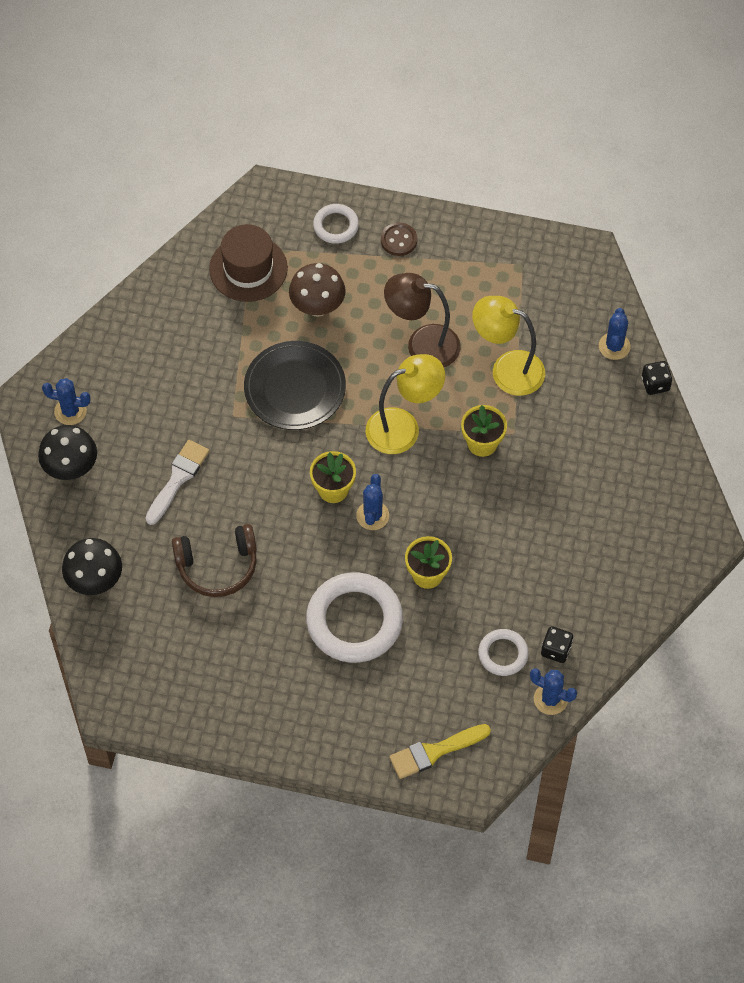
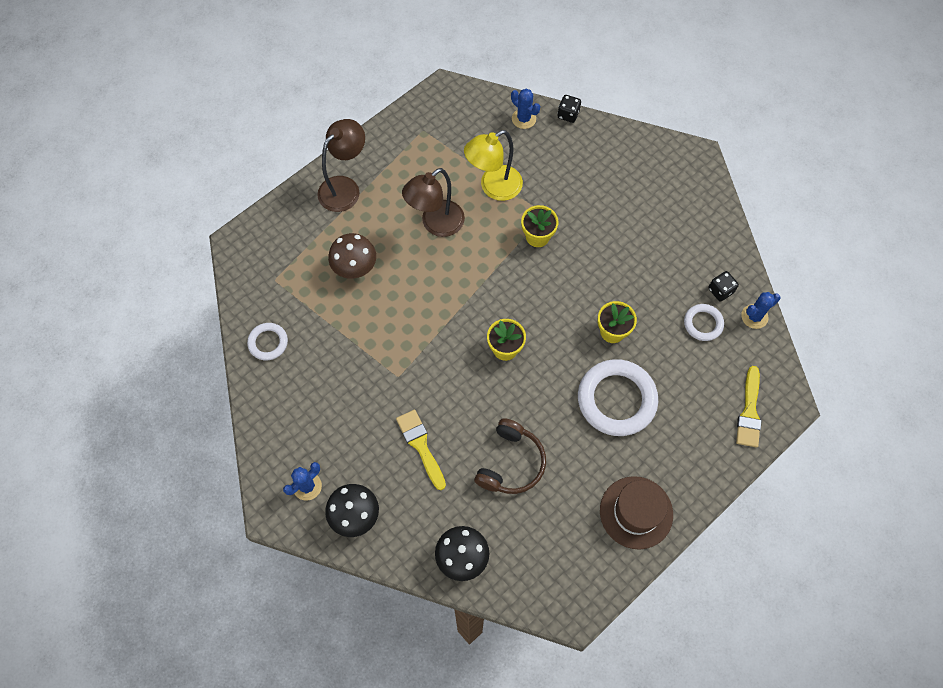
camera: 55 degrees left, 5 degrees up
white brush [145,440,209,525] -> yellow brush [396,410,446,490]
brown hat [209,224,288,302] -> brown hat moved to [600,476,673,550]
black plate [244,341,346,430] -> none
white ring [313,204,359,244] -> white ring moved to [247,323,288,360]
blue cactus [356,474,389,530] -> none
yellow lamp [366,354,445,454] -> none
brown button [381,223,417,256] -> brown lamp [317,119,365,212]

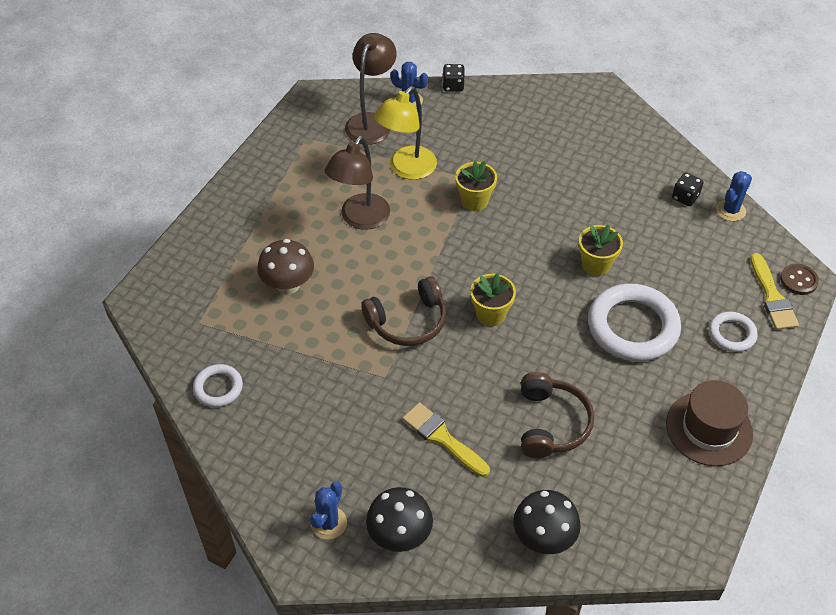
camera: 20 degrees left, 15 degrees down
brown lamp [317,119,365,212] -> brown lamp moved to [345,33,397,145]
white ring [684,304,724,341] -> white ring moved to [709,312,758,352]
none -> brown headphones [361,276,446,346]
none -> brown button [780,263,819,295]

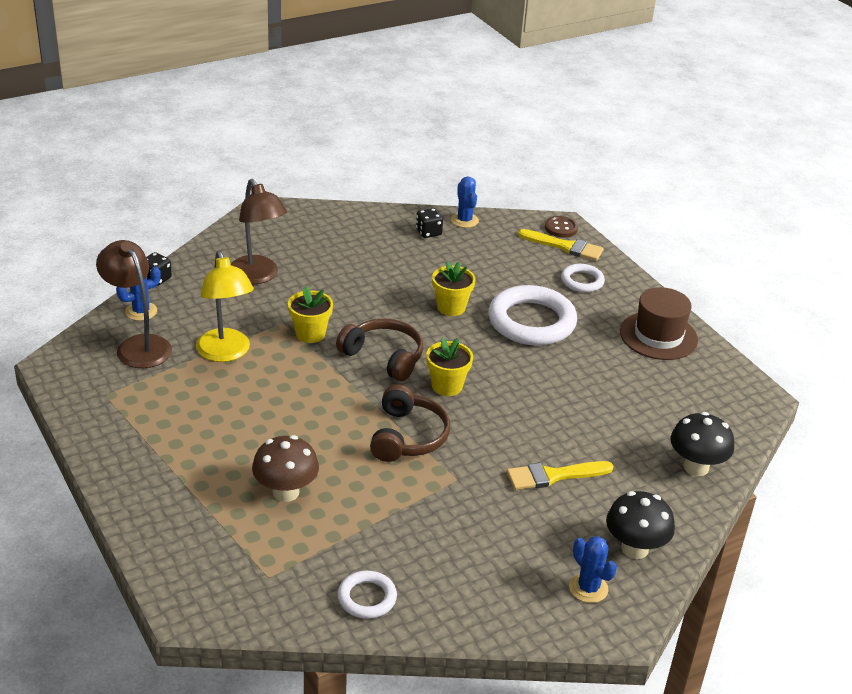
camera: 60 degrees left, 15 degrees down
brown lamp [325,136,390,230] -> brown lamp moved to [231,179,287,284]
brown headphones [521,372,594,458] -> brown headphones moved to [336,319,423,381]

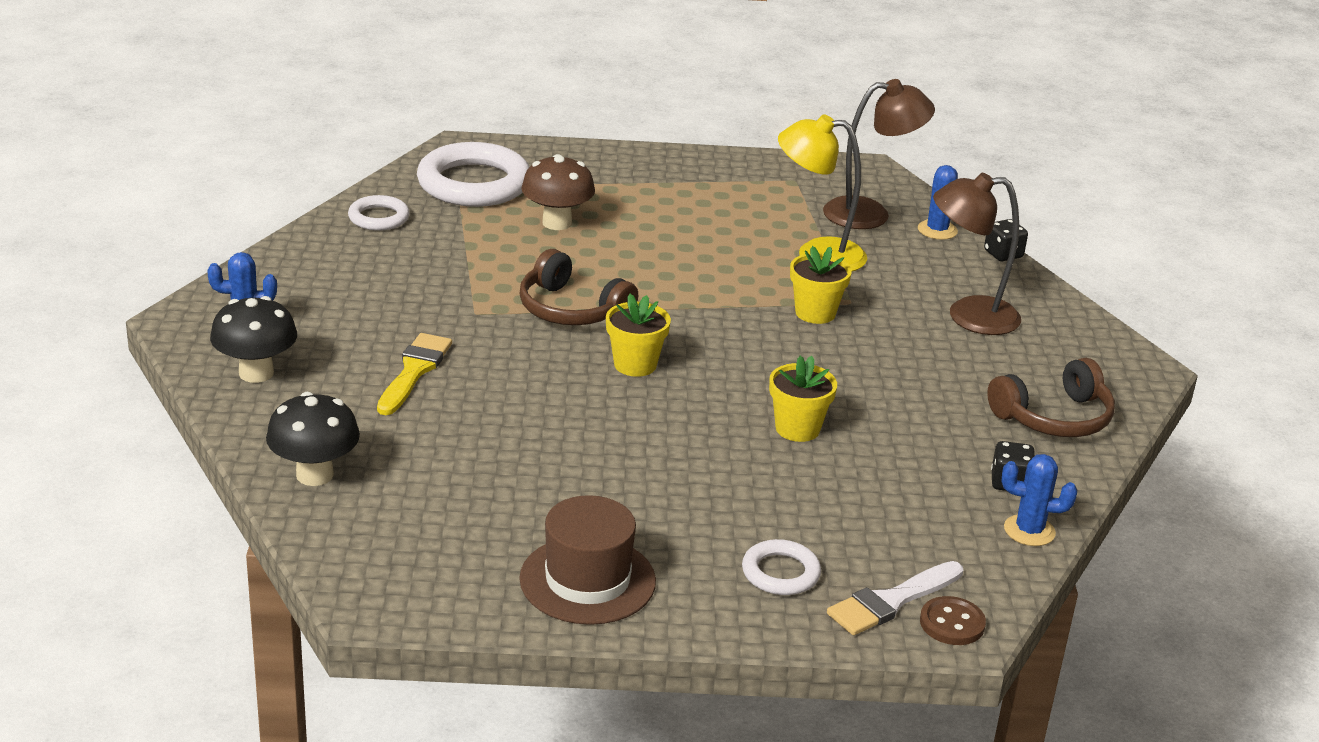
camera: 120 degrees right, 5 degrees down
brown headphones [336,319,423,381] -> brown headphones moved to [987,358,1115,437]
white ring [488,285,577,346] -> white ring moved to [417,142,529,207]
yellow brush [518,229,604,261] -> white brush [827,561,963,635]

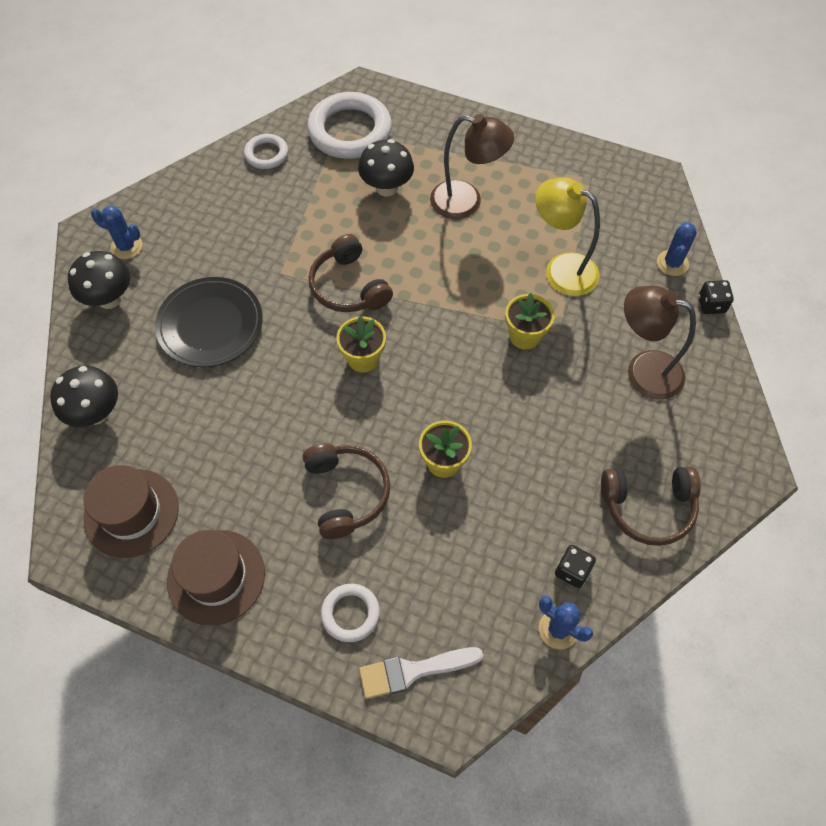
camera: 25 degrees right, 30 degrees up
yellow brush [377,333,452,415] -> black plate [155,277,263,367]
brown mushroom [521,154,595,230] -> black mushroom [358,139,414,197]
brown lamp [823,79,935,229] -> brown lamp moved to [430,114,514,219]
brown button [920,596,986,645] -> none
none -> brown hat [83,465,179,558]
none -> brown headphones [303,444,390,539]

